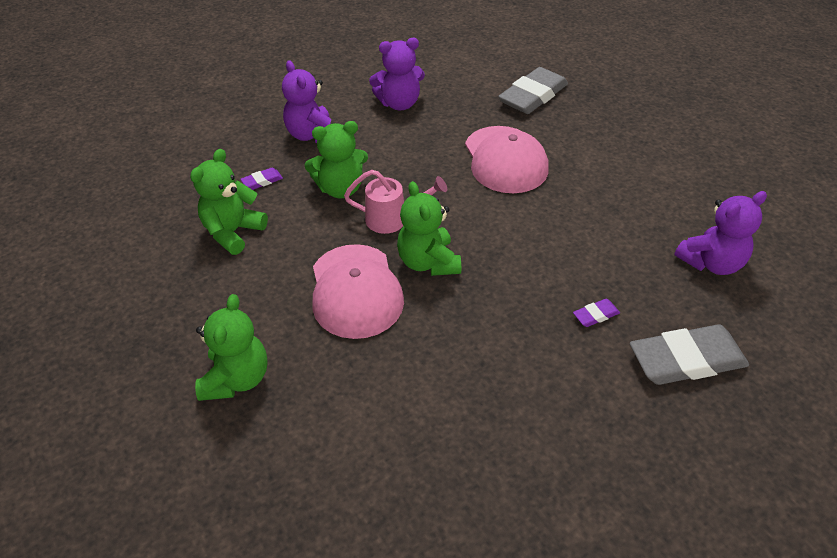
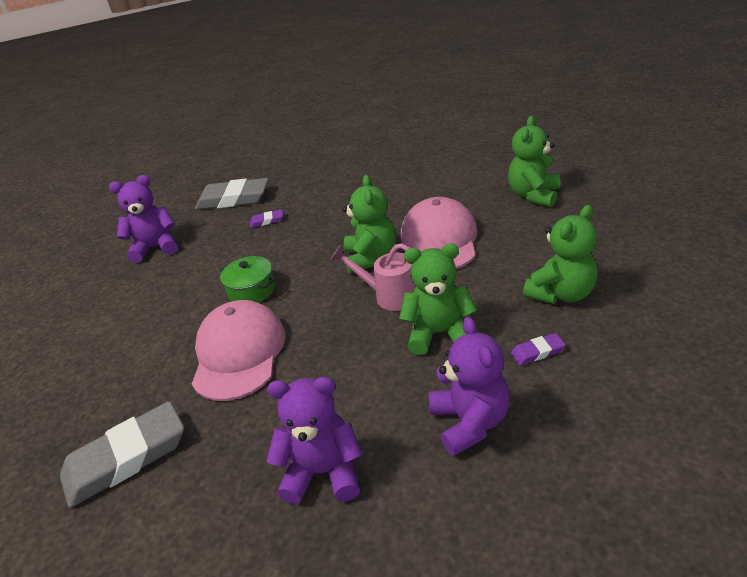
camera: 160 degrees left, 10 degrees down
none -> green pot [220,256,275,303]

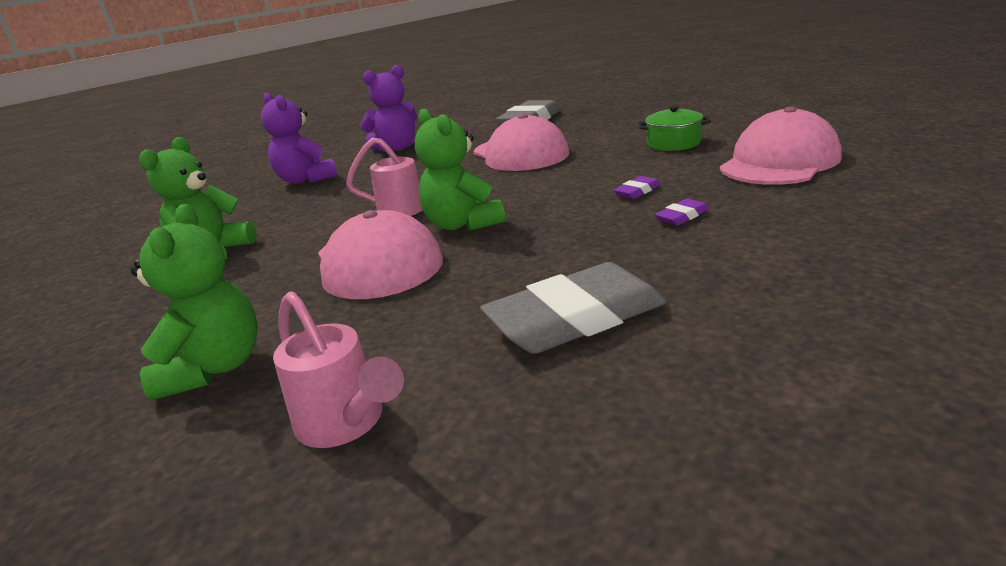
camera: 150 degrees right, 10 degrees down
purple teddy bear [109,175,177,263] -> pink cap [720,106,842,185]
grey eraser [195,178,268,210] -> grey eraser moved to [480,262,666,354]
green pot [220,256,275,303] -> green pot moved to [638,106,711,151]
green teddy bear [399,243,477,355] -> none
purple eraser [511,333,565,365] -> purple eraser moved to [614,176,661,199]
none -> pink watering can [273,291,404,448]

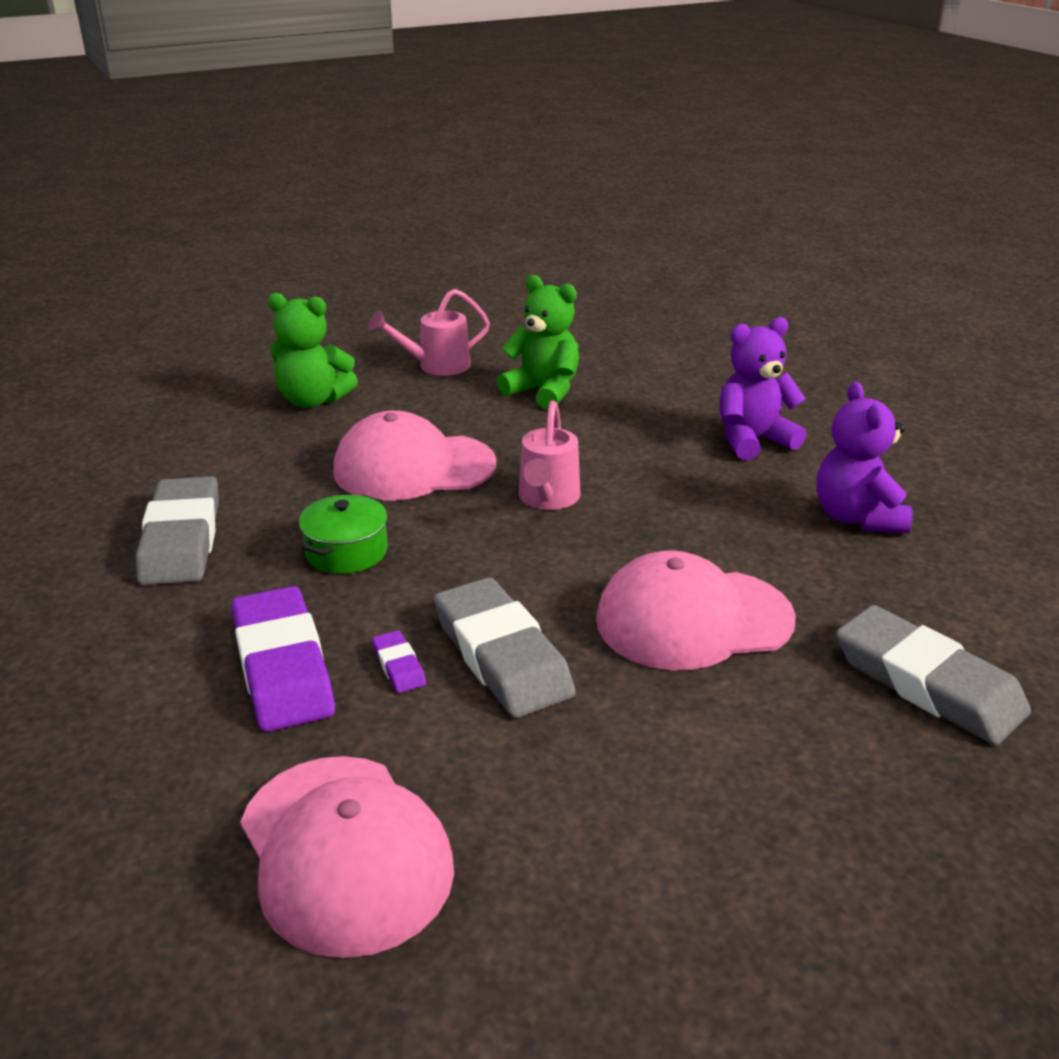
camera: 105 degrees right, 5 degrees up
pink watering can [273,291,404,448] -> pink watering can moved to [368,289,490,376]
green teddy bear [415,108,505,231] -> none
green pot [638,106,711,151] -> green pot moved to [299,495,388,574]
purple eraser [655,199,709,226] -> purple eraser [231,586,335,732], size x2.30
none -> grey eraser [434,577,576,718]

